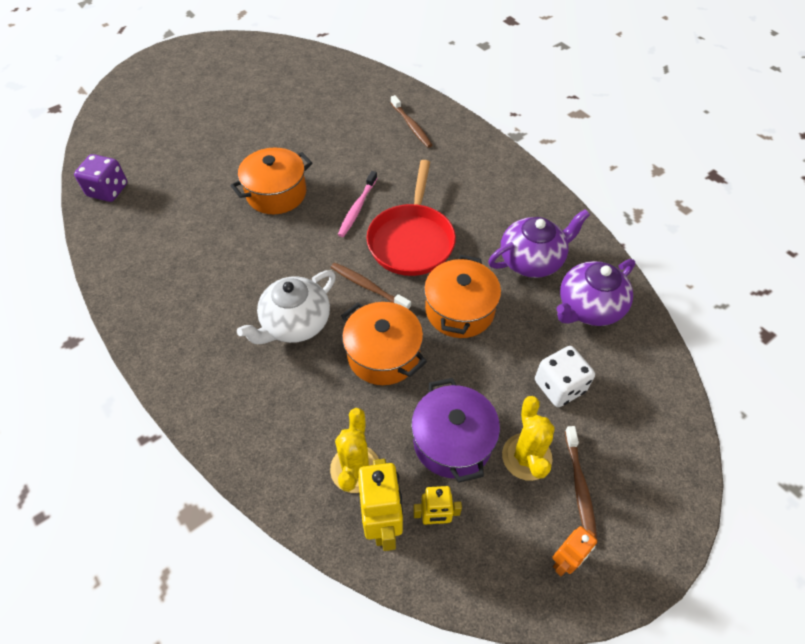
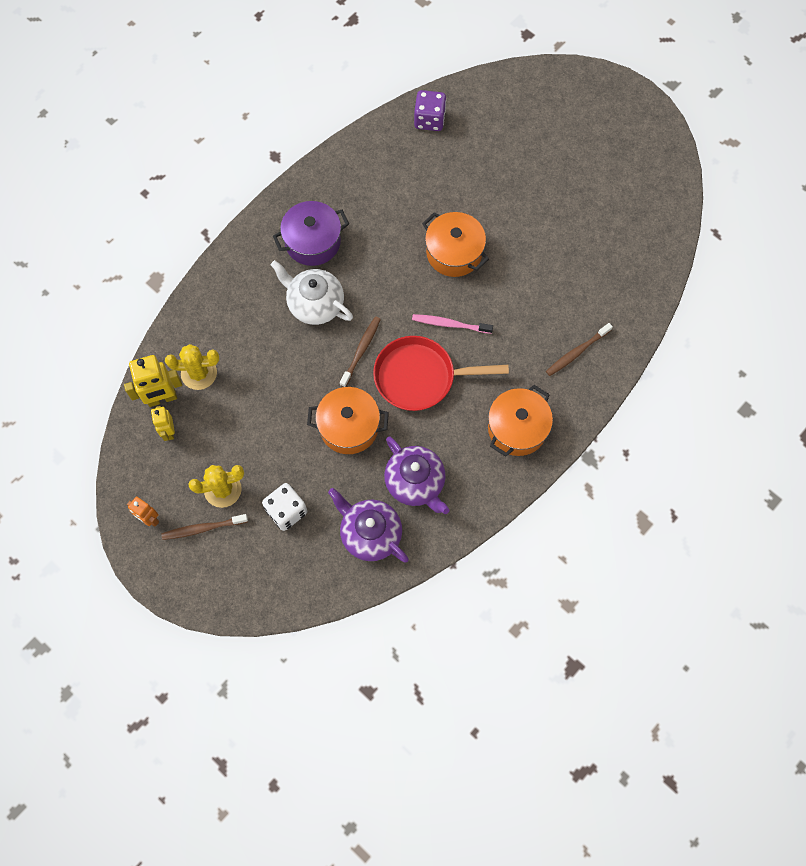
camera: 80 degrees right, 15 degrees up
orange pot [341,302,427,385] -> orange pot moved to [488,385,553,457]
purple pot [411,378,500,483] -> purple pot moved to [273,201,349,266]

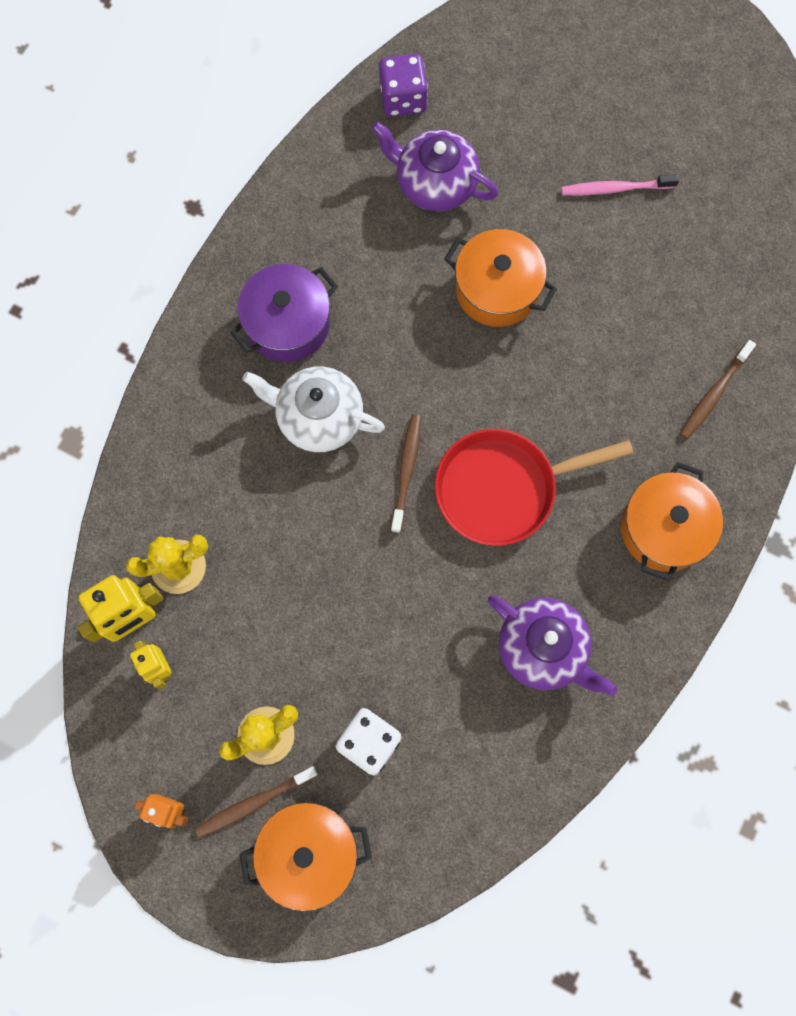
camera: 15 degrees left, 5 degrees up
orange pot [307,387,389,454] -> orange pot moved to [240,802,372,911]
purple teapot [328,488,409,562] -> purple teapot moved to [372,122,499,211]
pink toothbrush [412,314,493,334] -> pink toothbrush moved to [561,174,679,195]

